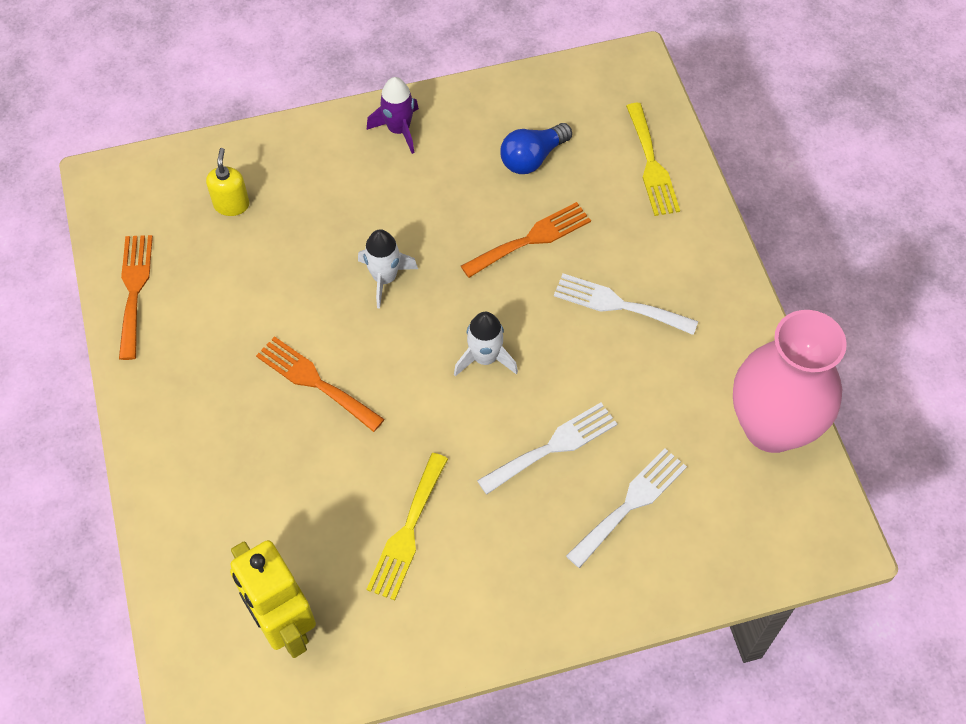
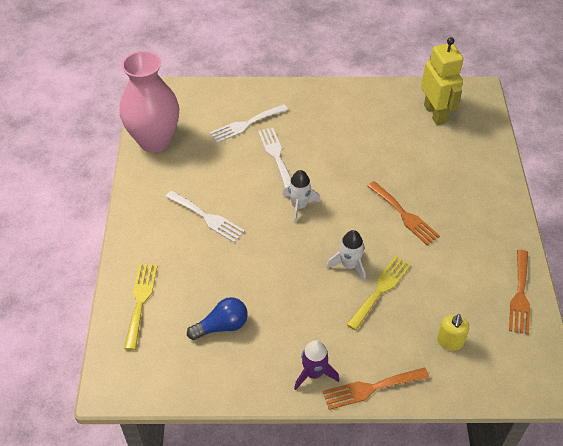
camera: 165 degrees left, 10 degrees down
yellow fork [366,453,448,600] -> yellow fork moved to [346,256,411,330]
orange fork [461,202,591,278] -> orange fork moved to [323,368,429,410]
white fork [477,403,617,495] -> white fork turned 90 degrees clockwise [258,128,291,188]

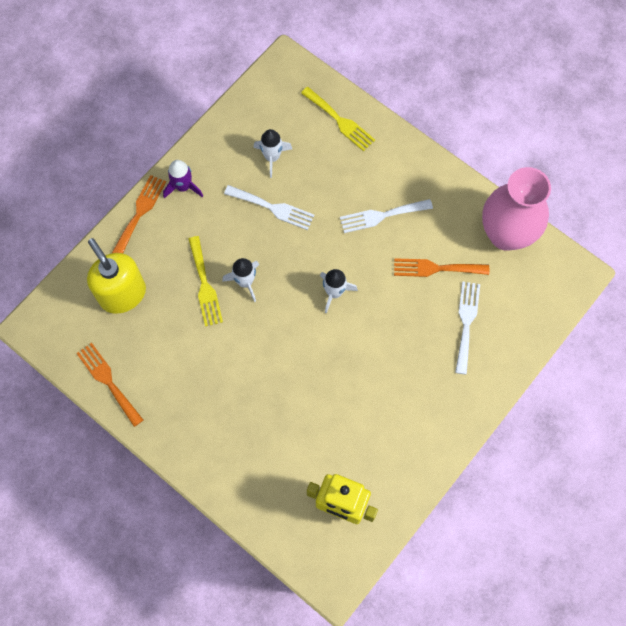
camera: 130 degrees right, 20 degrees up
blue light bulb [187,297,248,340] -> white rocket [253,129,292,178]
white fork [258,128,291,188] -> white fork moved to [224,185,314,230]
orange fork [367,181,440,245] -> orange fork moved to [394,258,489,277]
yellow soap dispenser [437,314,469,351] -> yellow soap dispenser [87,238,146,314], size x1.98

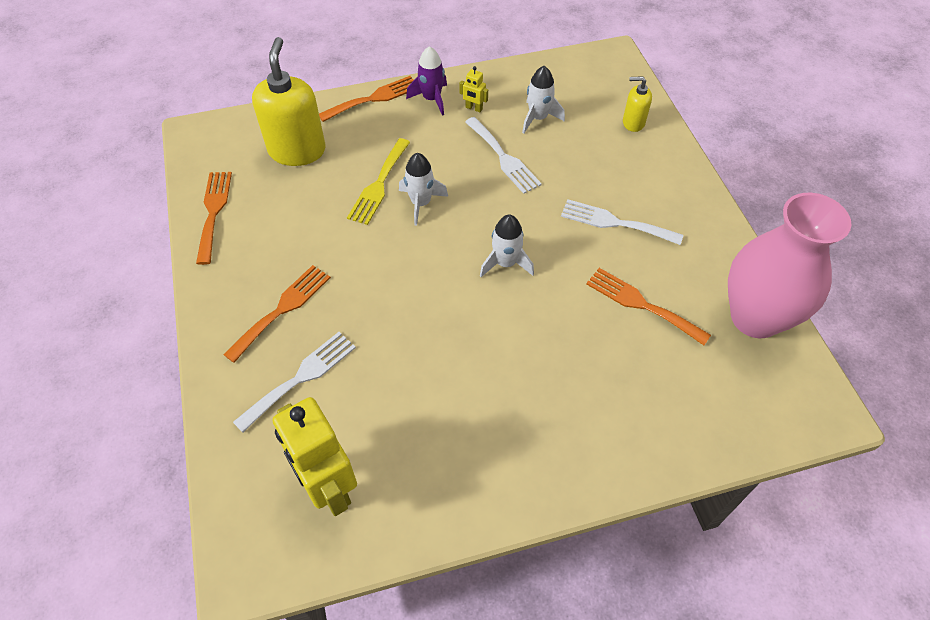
camera: 35 degrees right, 15 degrees down
yellow fork [301,87,375,151] -> yellow soap dispenser [623,76,652,132]
white fork [455,282,480,374] -> white fork moved to [233,332,356,433]
none -> orange fork [223,265,331,363]
none -> yellow robot [459,66,488,112]

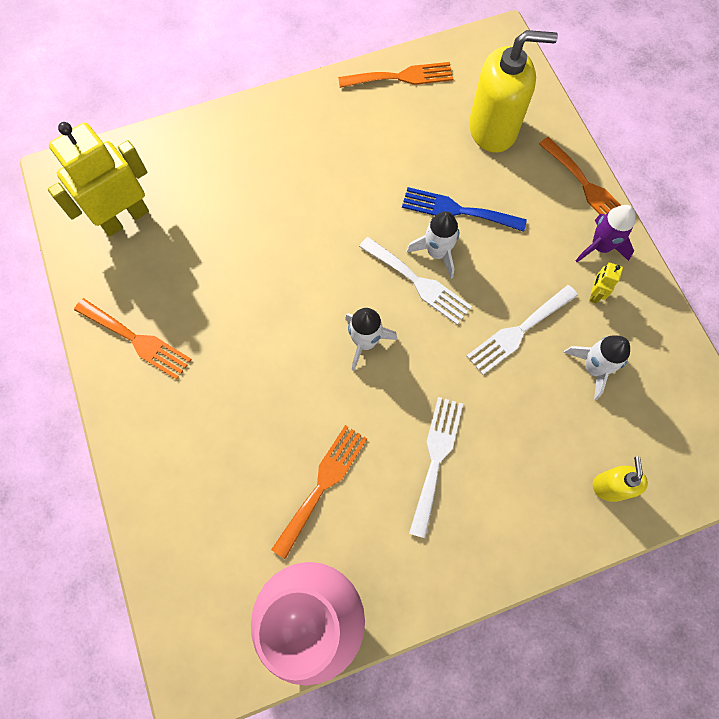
camera: 85 degrees right, 15 degrees up
orange fork [223,265,331,363] -> orange fork moved to [74,298,192,380]
white fork [233,332,356,433] -> white fork moved to [359,237,472,325]
yellow fork [347,138,410,225] -> blue fork [402,187,527,232]

